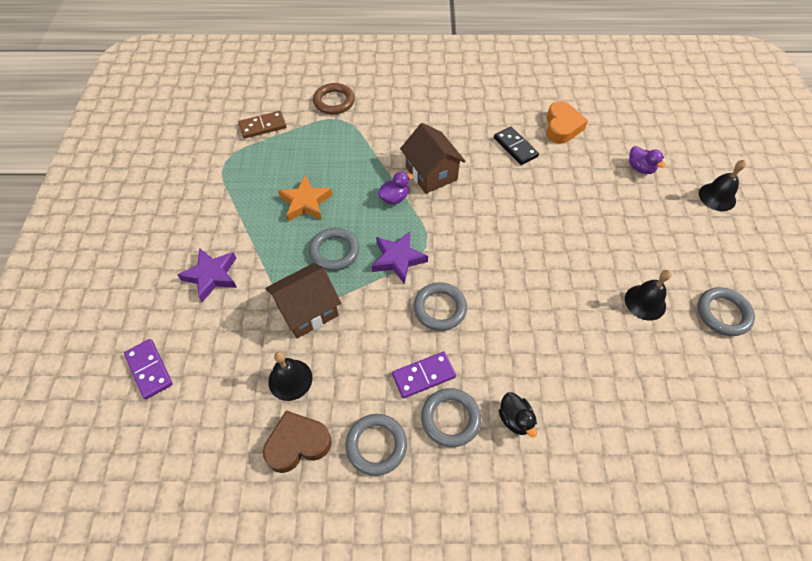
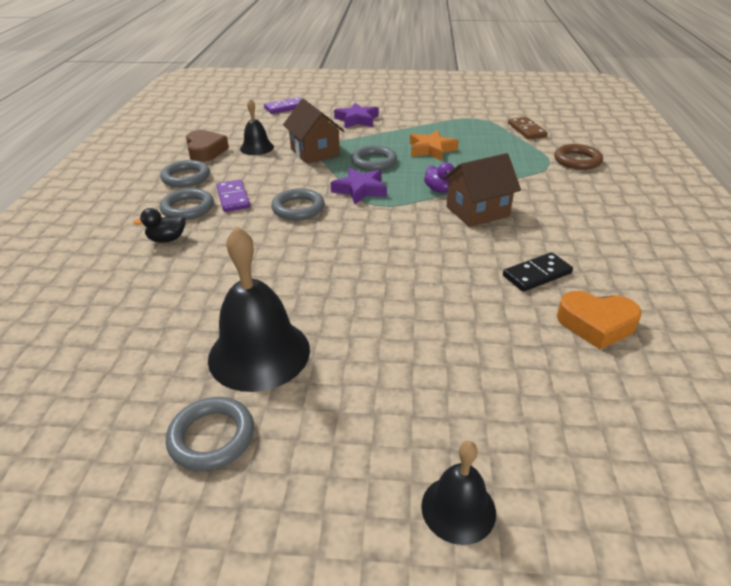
camera: 95 degrees right, 20 degrees down
black bell [625,270,671,321] -> black bell [208,226,310,392], size x1.79
purple duck [629,146,666,174] -> none

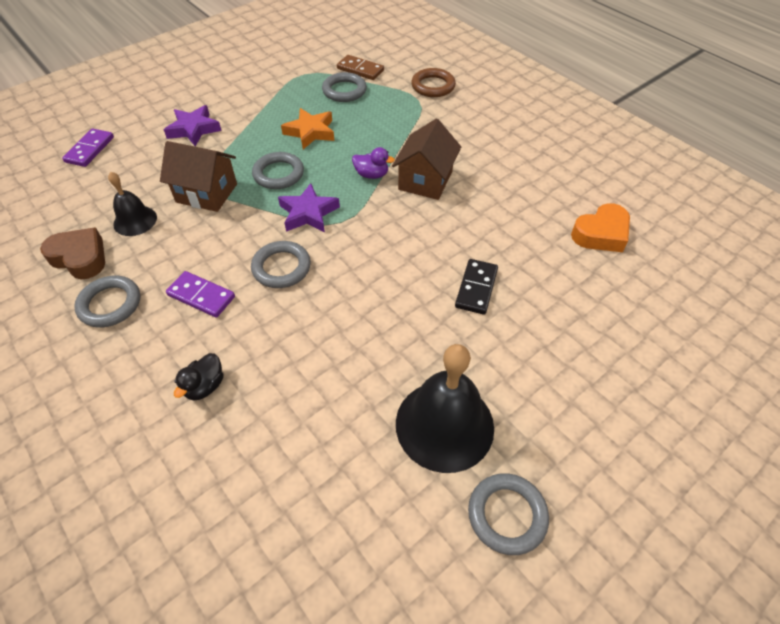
camera: 45 degrees left, 15 degrees up
grey ring [160,188,214,220] -> grey ring moved to [322,72,367,102]
black bell [421,441,496,545] -> none
black domino [503,252,573,292] -> black domino moved to [455,259,498,315]

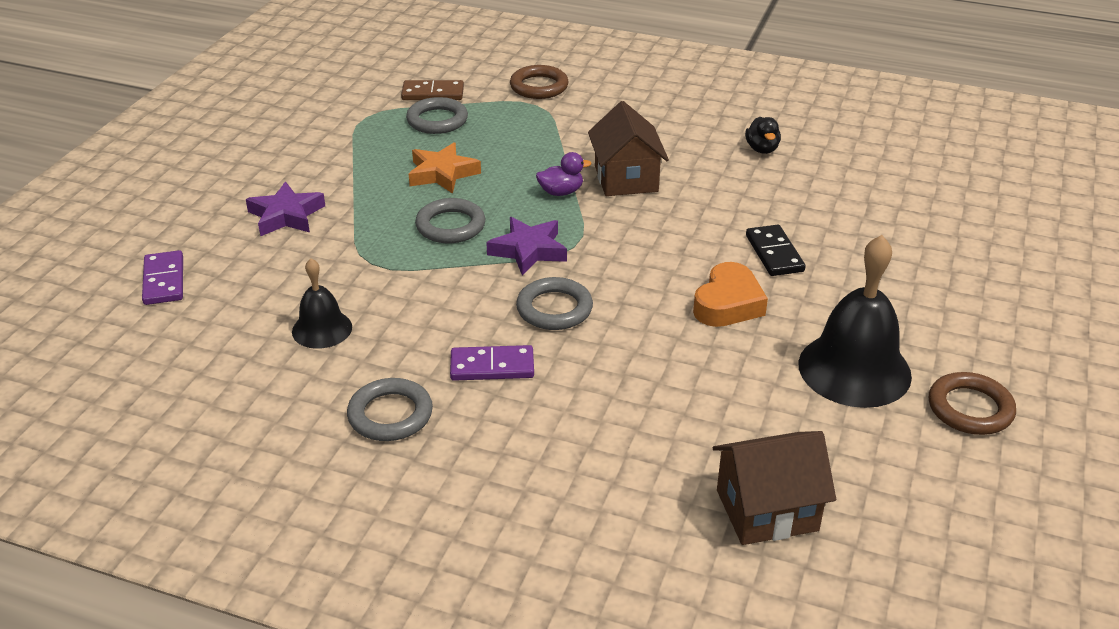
camera: 30 degrees left, 15 degrees down
brown heart [40,227,105,279] -> none
brown house [160,141,237,212] -> brown house moved to [713,431,836,545]
black duck [174,353,224,401] -> black duck moved to [745,117,781,154]
grey ring [468,473,549,555] -> brown ring [929,372,1016,435]
orange heart [571,203,630,252] -> orange heart moved to [693,262,768,327]

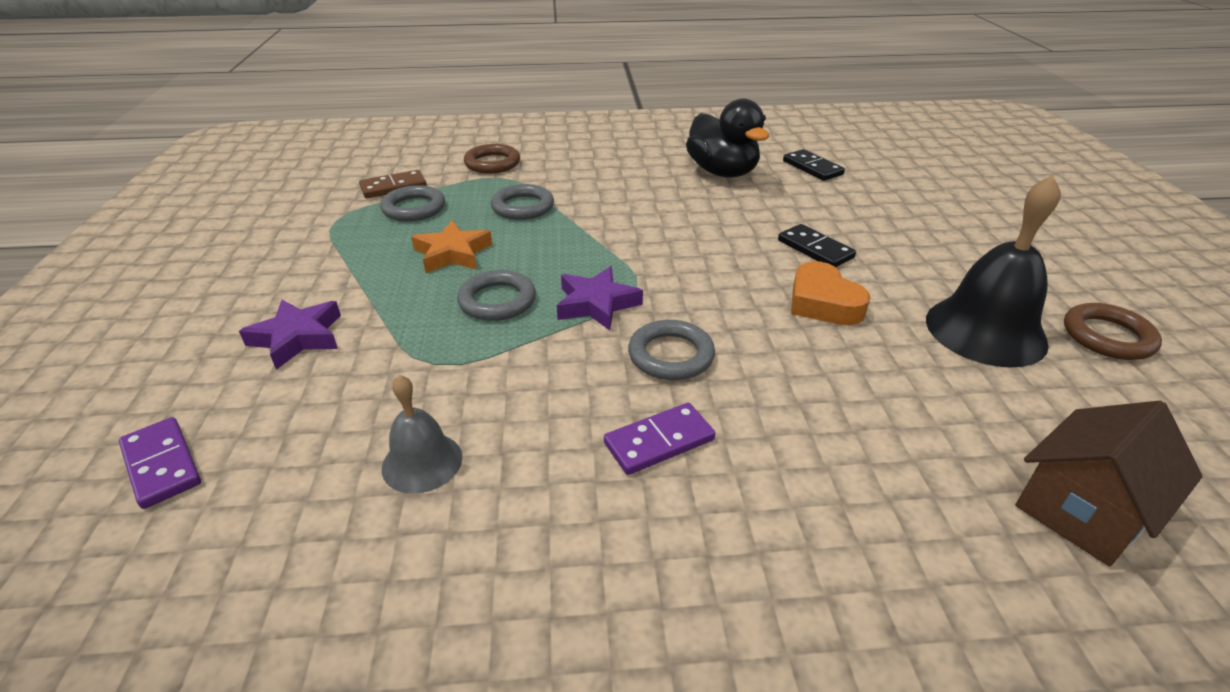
camera: 25 degrees left, 0 degrees up
black bell [292,258,352,349] -> grey bell [382,375,462,494]
grey ring [347,378,433,441] -> grey ring moved to [491,184,554,220]
purple duck [536,152,591,196] -> none
brown house [588,101,669,196] -> none
orange heart [693,262,768,327] -> orange heart turned 150 degrees clockwise [791,261,871,325]
black duck [745,117,781,154] -> black duck [686,98,769,178], size x2.12
none -> black domino [783,149,845,181]

